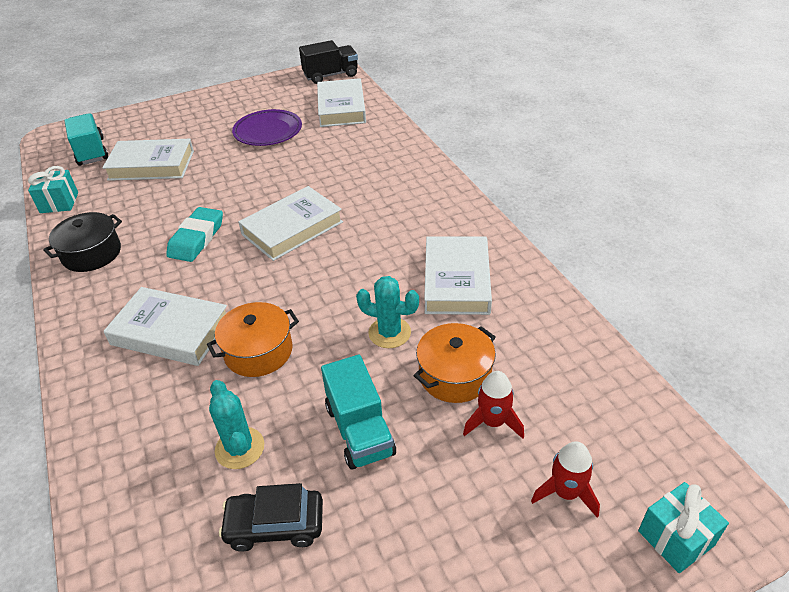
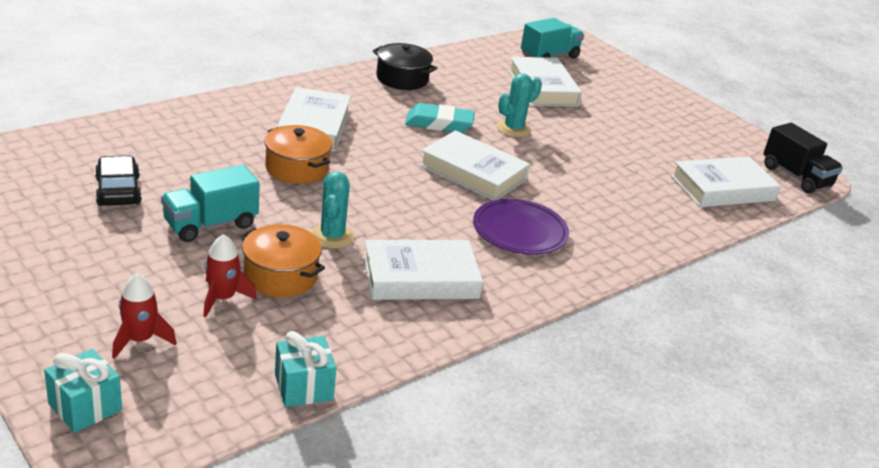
camera: 70 degrees right, 10 degrees down
turquoise gift [28,166,78,213] -> turquoise gift moved to [275,331,336,407]
turquoise cactus [209,380,264,469] -> turquoise cactus moved to [497,73,542,137]
purple plate [232,109,302,146] -> purple plate moved to [473,199,569,255]

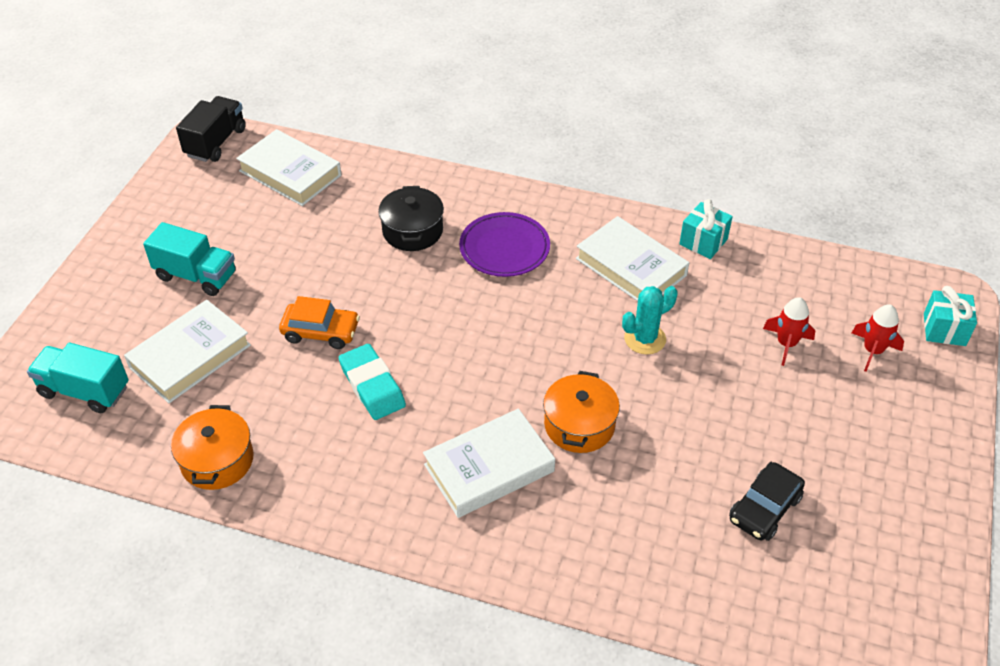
camera: 120 degrees left, 15 degrees up
turquoise truck [161,165,260,242] -> turquoise truck moved to [143,222,236,296]
orange pot [240,224,325,297] -> orange pot moved to [171,405,254,490]
turquoise gift [275,331,336,407] -> turquoise gift moved to [679,199,733,259]
black pot [373,43,437,90] -> black pot moved to [378,186,444,251]
white book [420,130,530,201] -> none
turquoise cactus [497,73,542,137] -> orange car [279,296,360,349]

